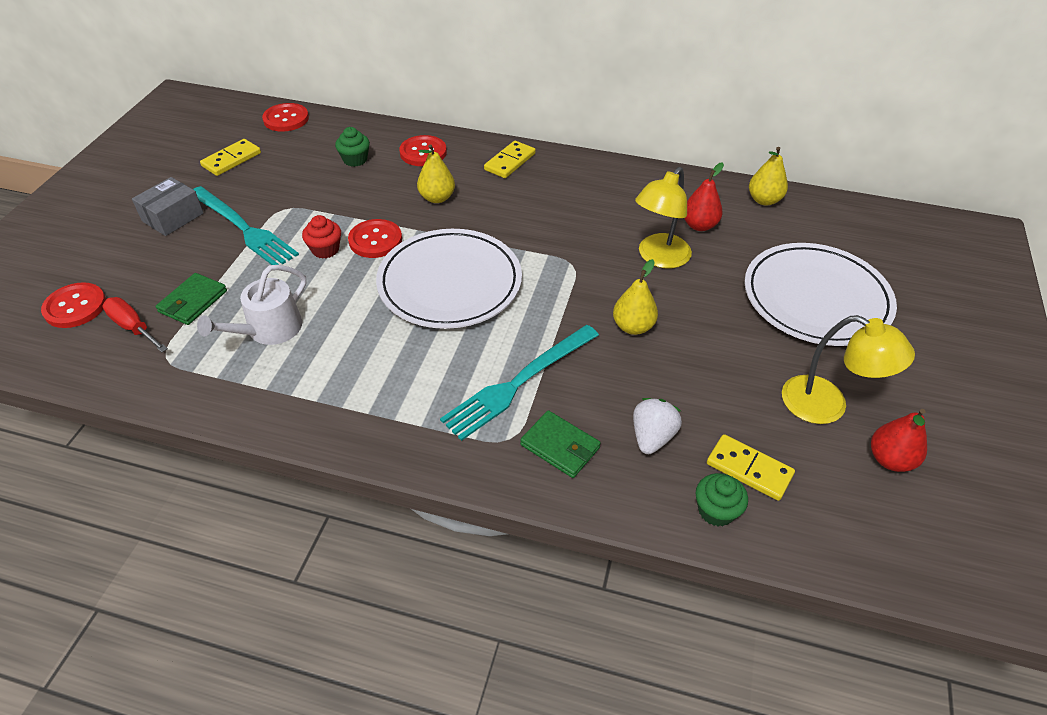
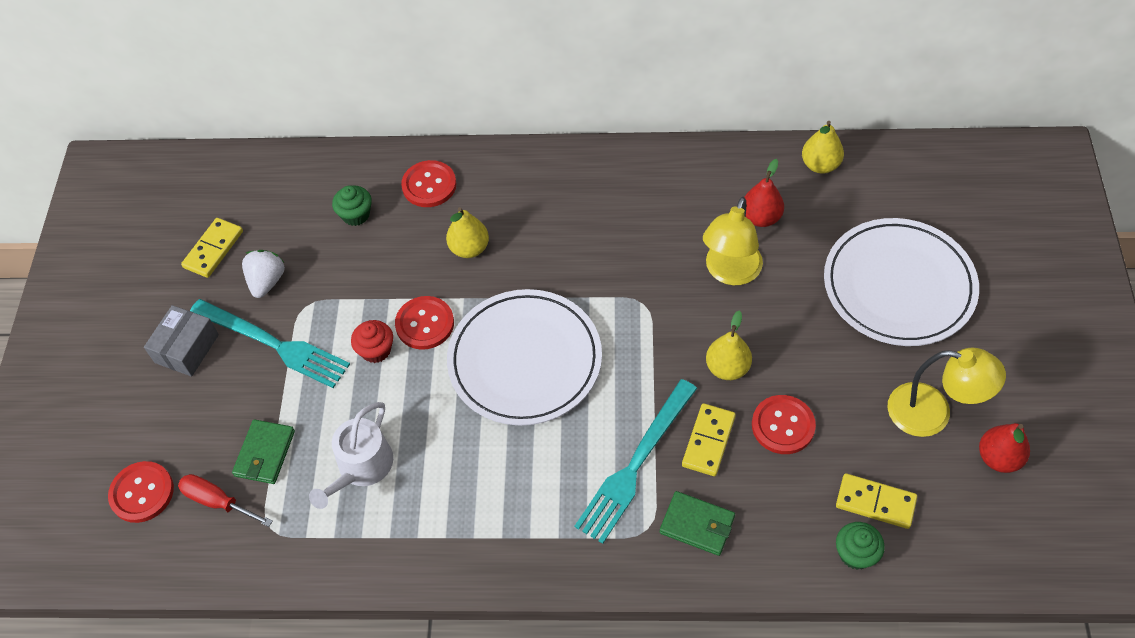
camera: 10 degrees left, 10 degrees up
red button [262,103,309,132] -> red button moved to [752,395,816,454]
yellow domino [484,141,536,178] -> yellow domino moved to [682,403,736,476]
white strawberry [633,398,682,454] -> white strawberry moved to [242,250,285,298]

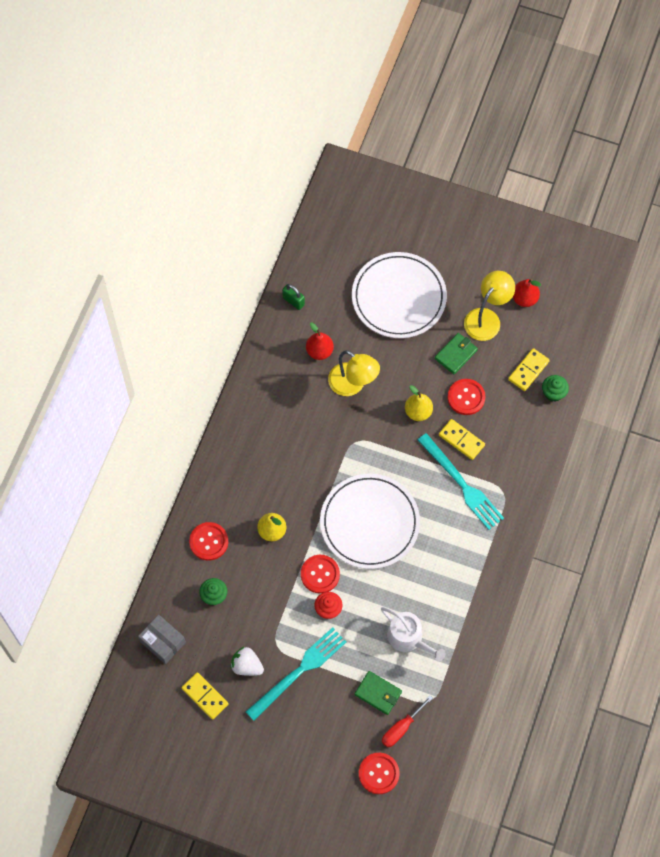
camera: 75 degrees left, 10 degrees up
grey box [144,305,219,377] -> grey box moved to [138,615,186,664]
green wallet [660,491,735,556] -> green wallet moved to [435,333,478,374]
yellow pear [802,121,844,173] -> green padlock [282,284,305,310]

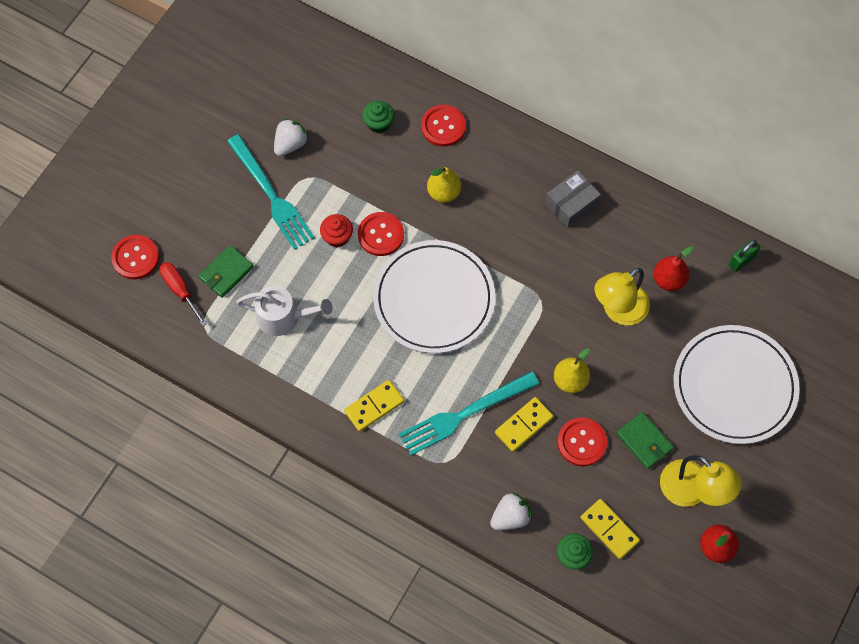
camera: 100 degrees right, 0 degrees up
grey box [138,615,186,664] -> grey box moved to [545,171,601,228]
yellow domino [181,672,228,719] -> yellow domino moved to [344,380,404,432]
white watering can [381,607,446,661] -> white watering can turned 135 degrees counterclockwise [236,286,332,336]
none -> white strawberry [490,492,532,530]

